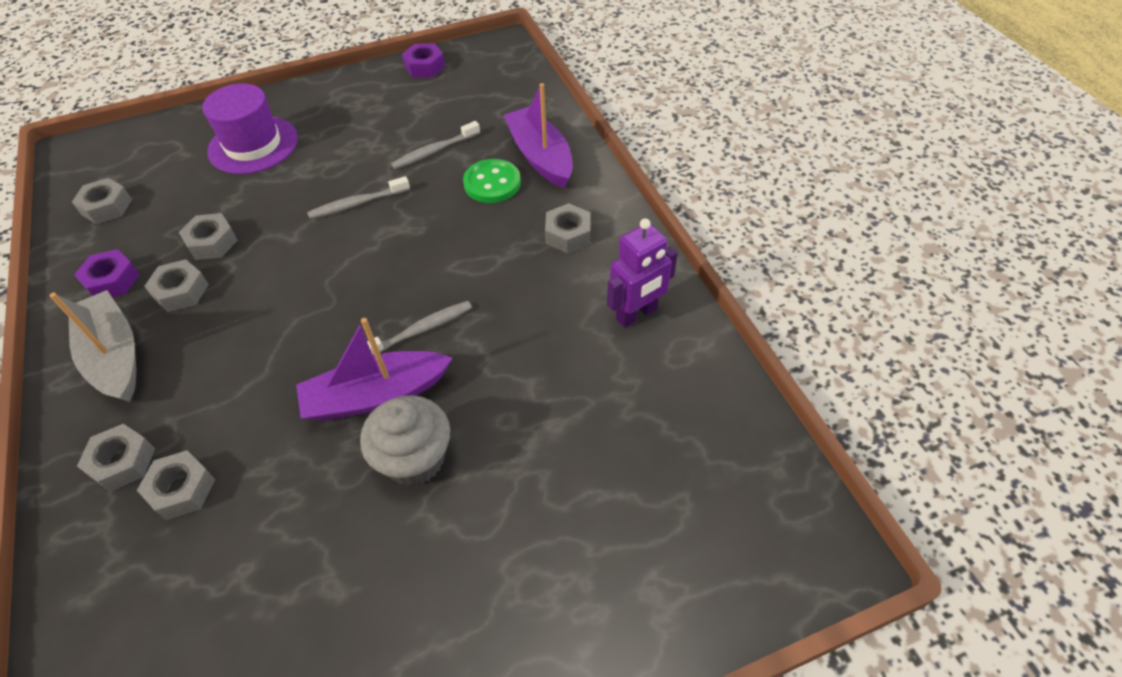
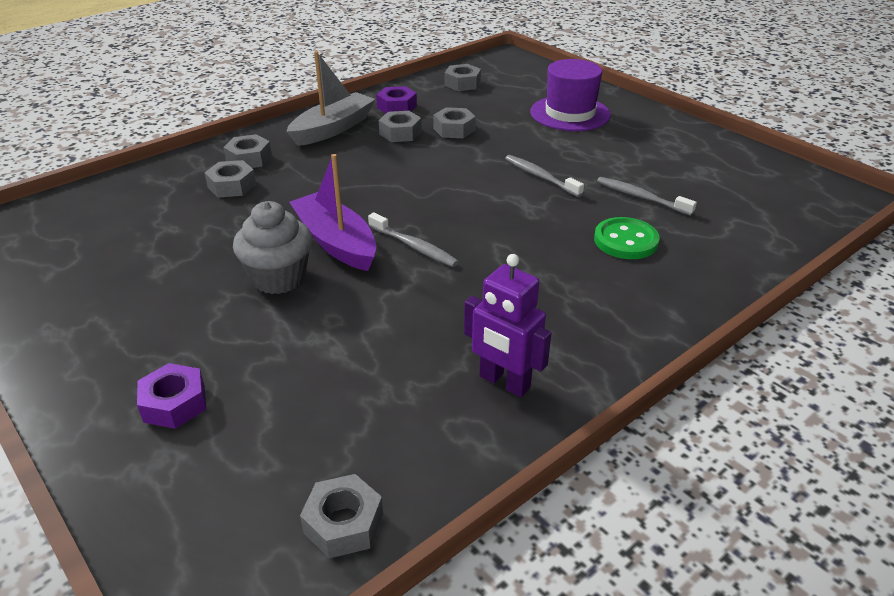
camera: 70 degrees right, 15 degrees down
purple nut [402,43,445,77] -> purple nut moved to [137,363,206,429]
purple boat [504,83,573,188] -> none
grey nut [545,203,591,253] -> grey nut moved to [300,474,383,558]

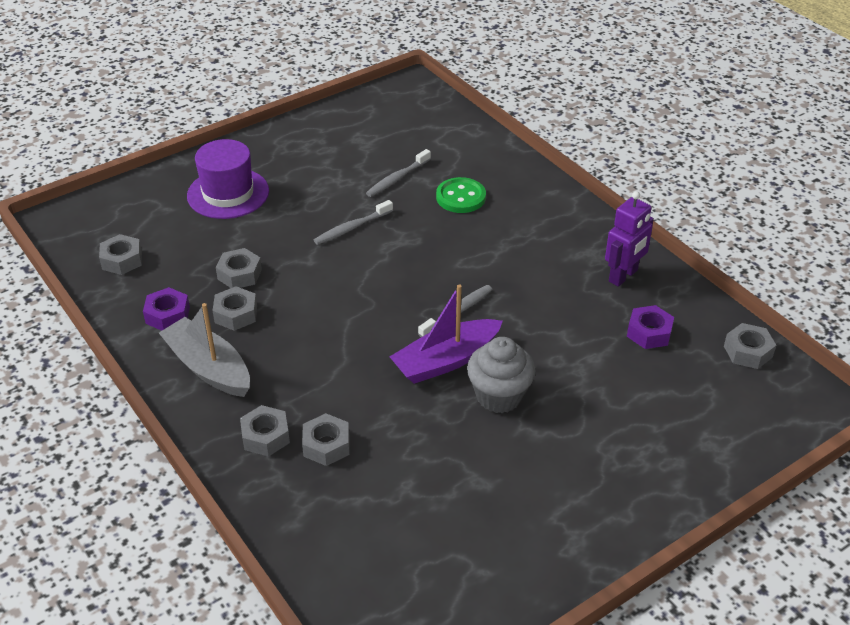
camera: 85 degrees left, 5 degrees up
purple nut [137,363,206,429] -> purple nut moved to [627,305,674,349]

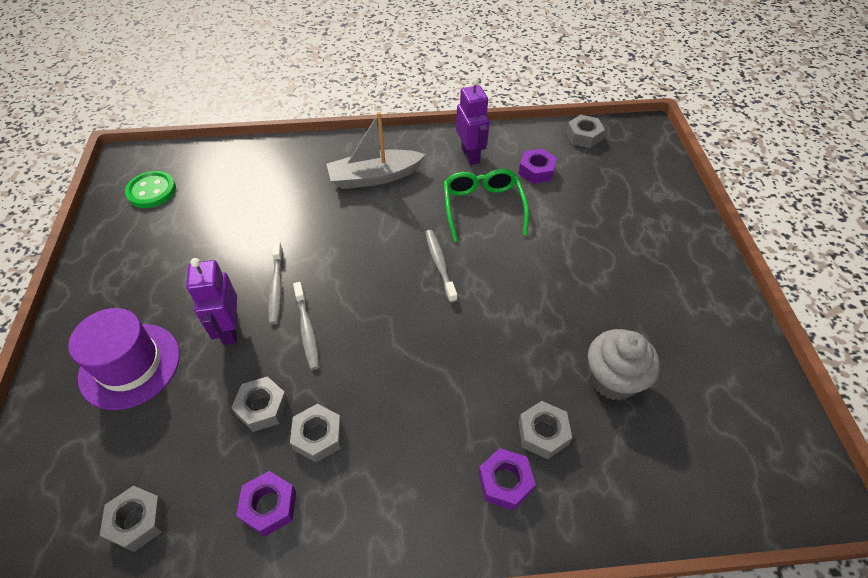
camera: 60 degrees left, 10 degrees up
grey boat [159,303,250,397] -> grey boat moved to [327,112,426,189]
grey nut [240,405,290,457] -> purple nut [478,448,536,510]
grey toothbrush [366,149,431,197] -> grey toothbrush moved to [293,282,319,370]
purple boat [390,285,503,384] -> none
green button [436,177,486,213] -> green button moved to [125,171,176,208]
grey cupcake [467,337,536,413] -> grey cupcake moved to [588,329,660,400]
none -> purple robot [186,258,238,345]
none -> green glasses [444,169,529,242]

